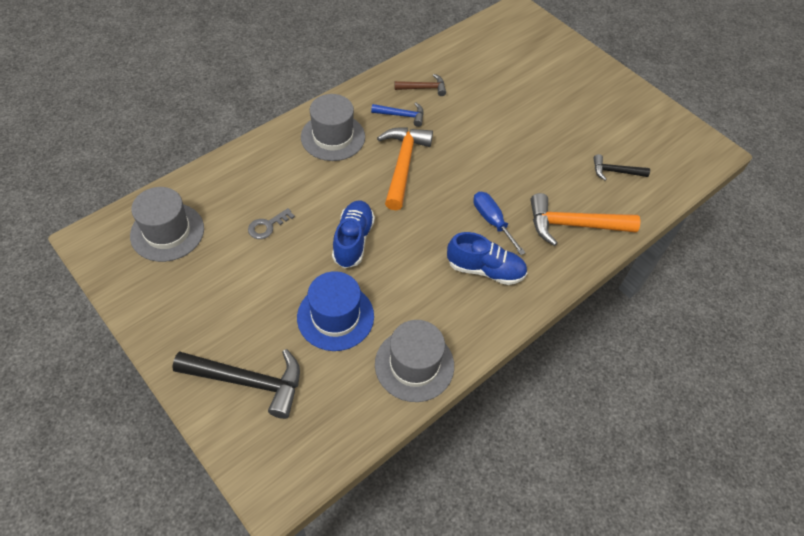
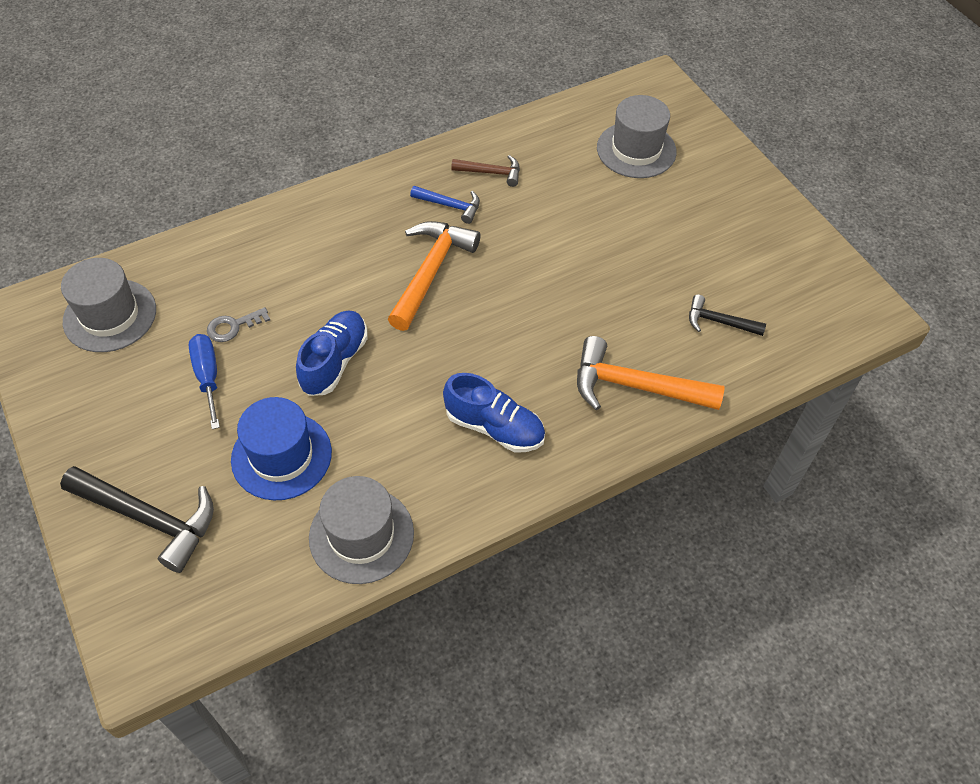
camera: 15 degrees right, 0 degrees up
grey hat [301,94,365,161] -> grey hat moved to [597,95,677,178]
blue screwdriver [473,192,526,255] -> blue screwdriver moved to [189,334,220,429]

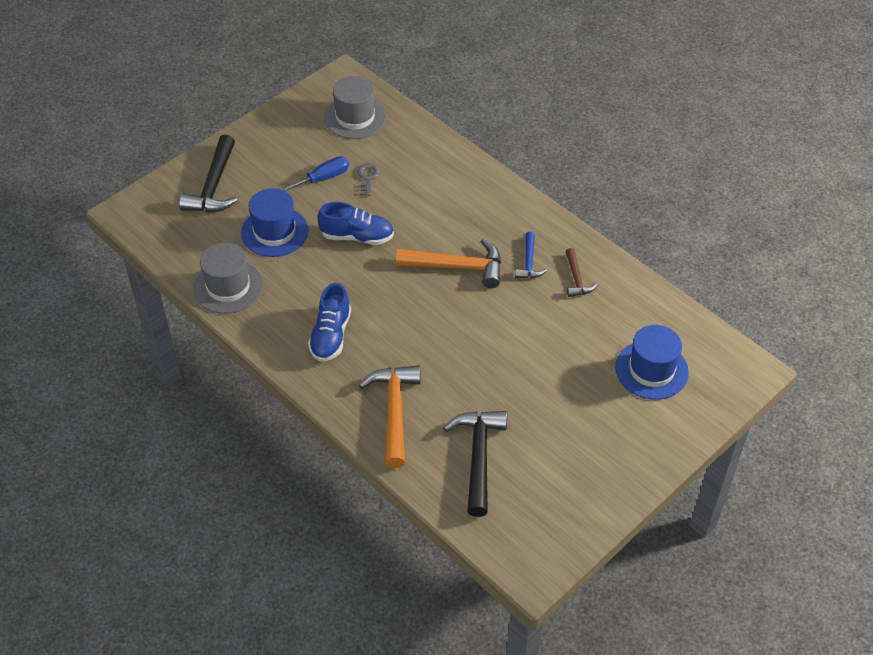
camera: 75 degrees right, 5 degrees down
grey key [207,307,270,342] -> grey key turned 45 degrees clockwise [357,163,380,196]
grey hat [597,95,677,178] -> blue hat [615,325,689,400]
black hammer [689,295,766,336] -> black hammer [443,411,507,517], size x1.82

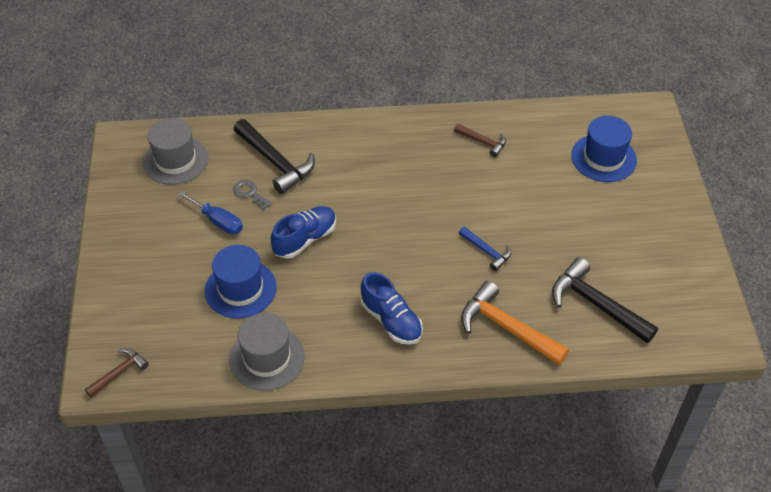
camera: 50 degrees left, 0 degrees up
black hammer [179,135,238,212] -> black hammer moved to [234,119,315,194]
blue screwdriver [280,156,349,192] -> blue screwdriver turned 120 degrees clockwise [178,191,243,234]
orange hammer [396,238,501,288] -> none
blue hammer [515,232,547,278] -> blue hammer moved to [459,226,511,271]
none -> brown hammer [85,348,149,398]

